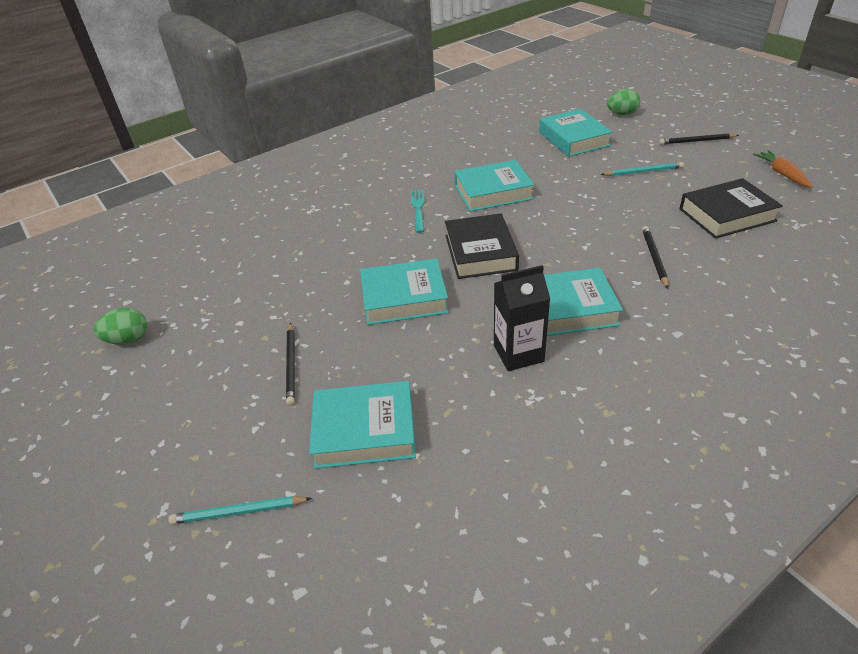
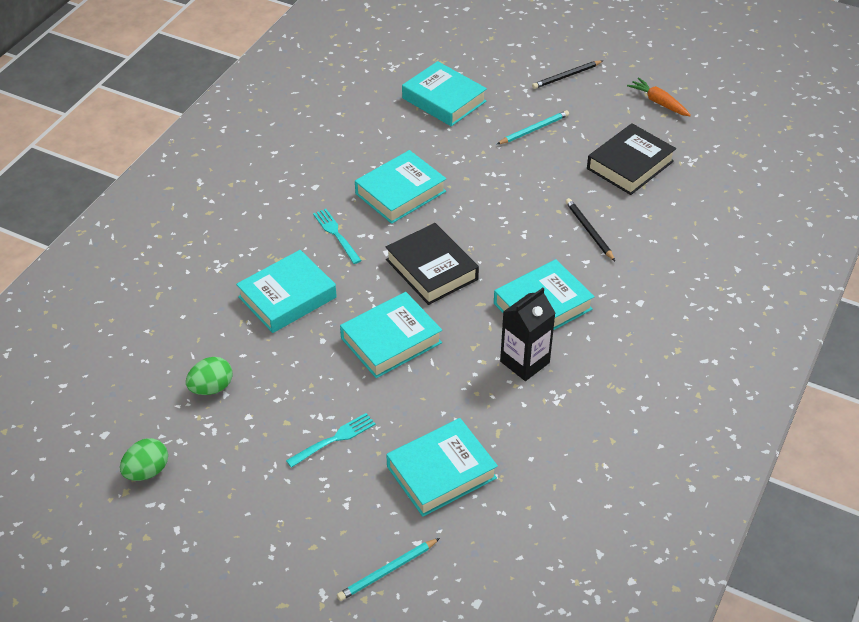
camera: 30 degrees left, 5 degrees up
black pencil [286,323,295,406] -> turquoise fork [286,413,376,468]
green egg [607,89,640,115] -> green egg moved to [186,357,233,395]
none -> turquoise book [236,250,337,333]

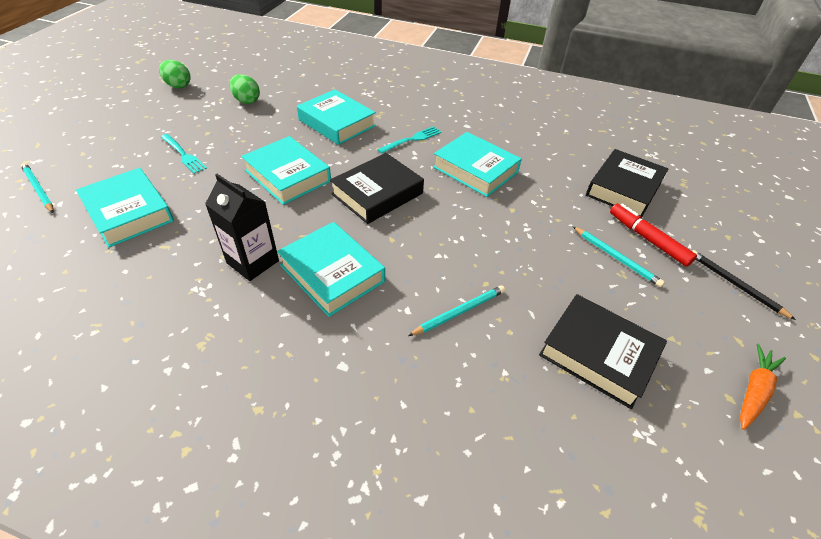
camera: 80 degrees right, 0 degrees up
turquoise book [402,61,487,126] -> black book [586,149,669,217]
black pencil [565,198,615,261] -> turquoise pencil [408,285,505,336]
none -> red marker [610,203,697,267]

